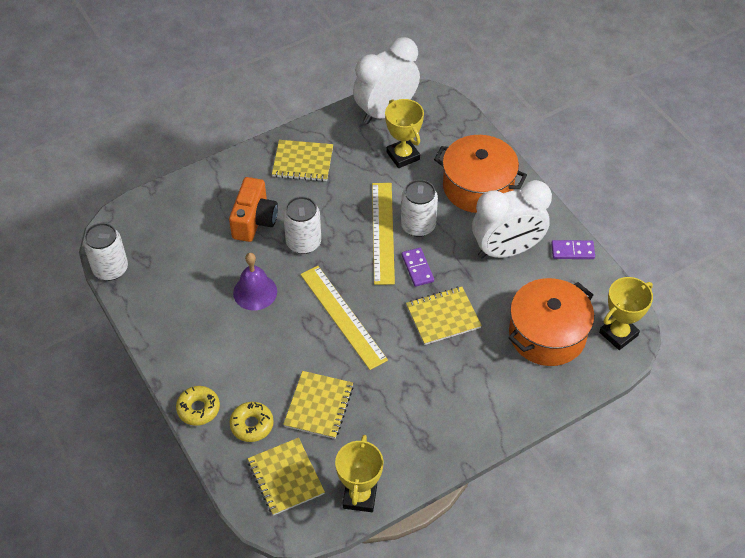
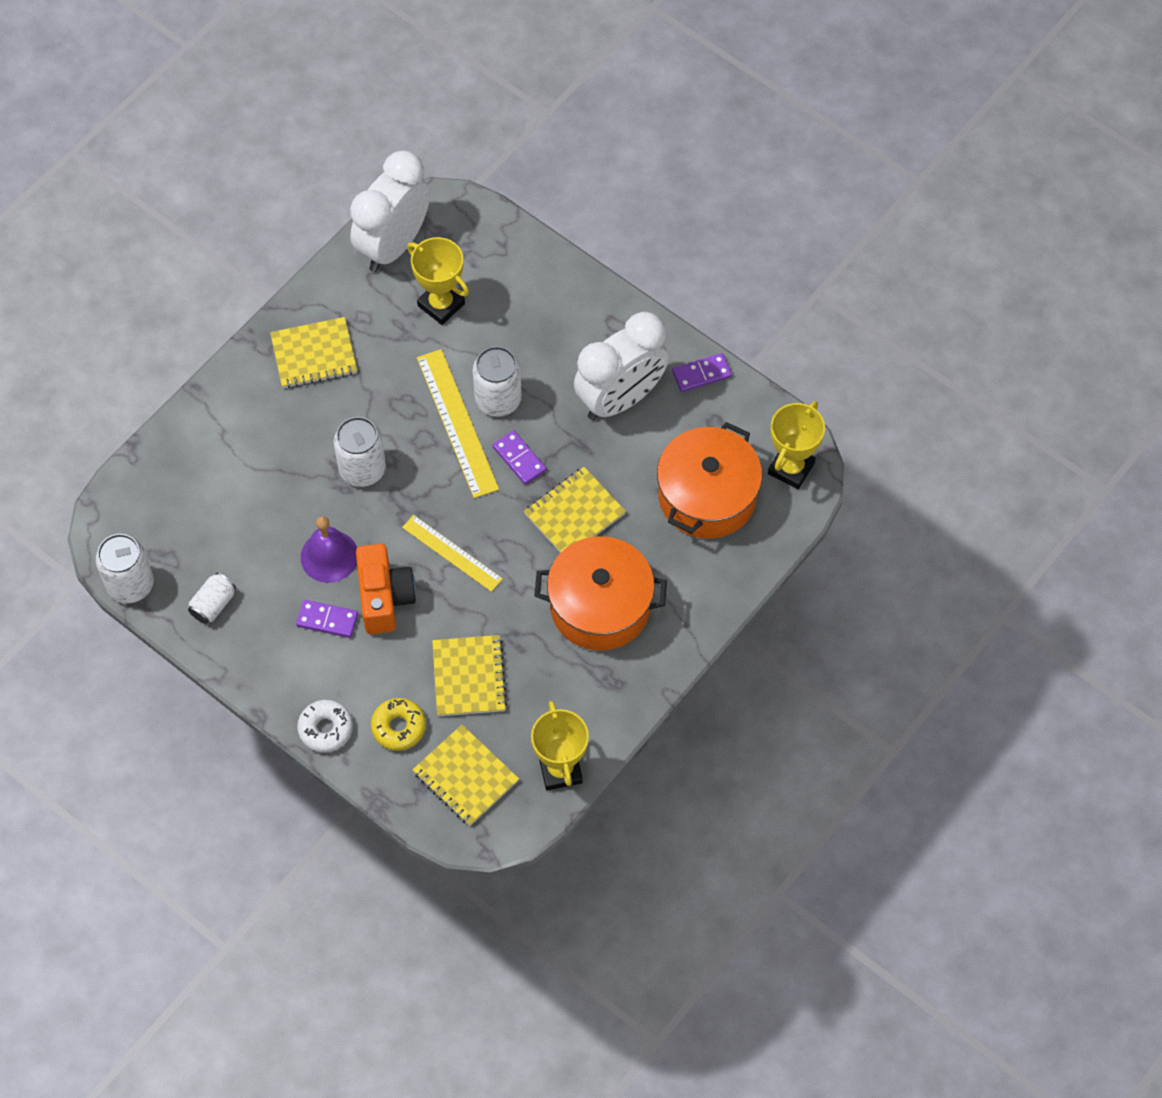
camera: 20 degrees left, 10 degrees up
yellow donut [176,386,220,426] -> white donut [297,700,353,752]
orange camera [229,177,278,242] -> orange camera moved to [356,544,416,634]
yellow ruler [300,266,388,370] -> yellow ruler [402,515,503,592], size x0.66
orange pot [434,135,527,213] -> orange pot moved to [534,536,667,650]
none -> white can [188,573,236,624]
none -> purple domino [296,600,358,638]

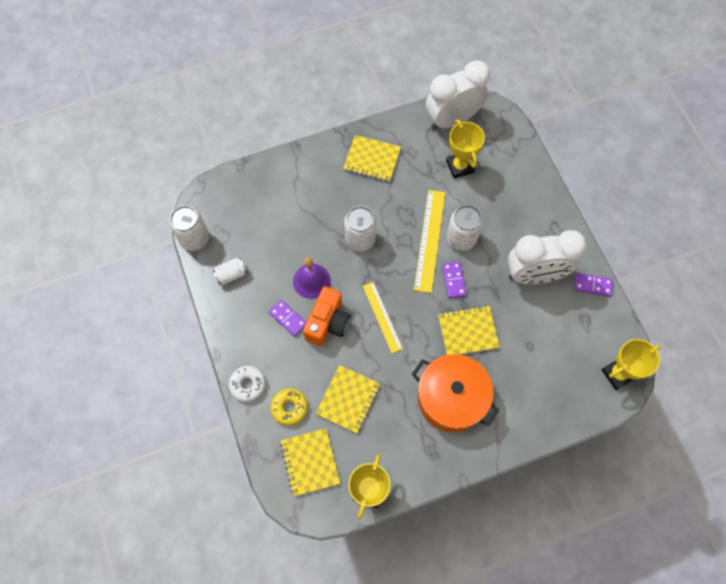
camera: 30 degrees right, 5 degrees up
orange pot [657,422,762,539] -> none

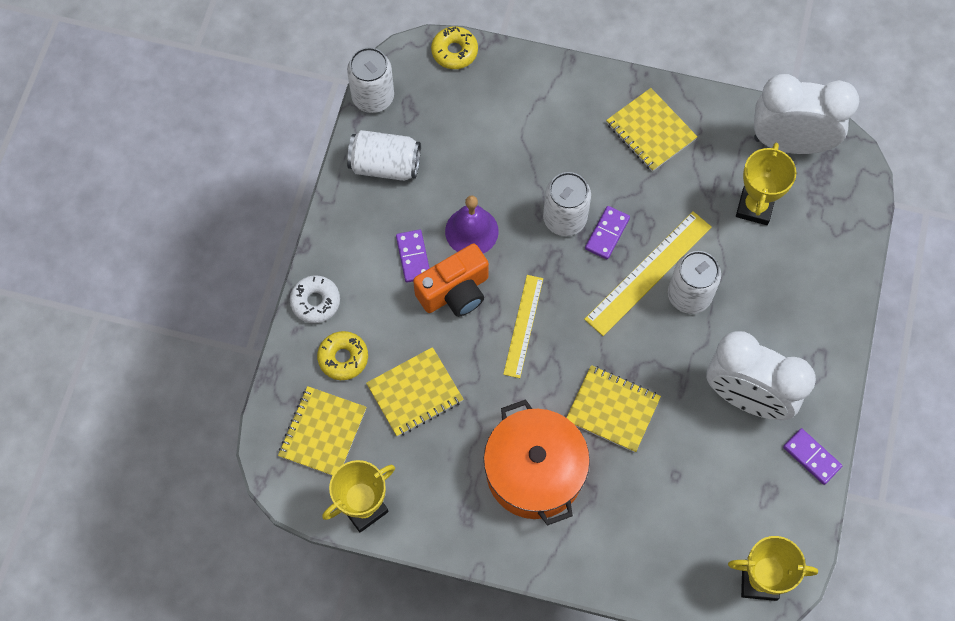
camera: 35 degrees right, 0 degrees up
white can [213,258,247,285] -> white can [347,130,421,181], size x1.61
purple domino [442,262,467,298] -> purple domino moved to [585,206,630,260]
none -> yellow donut [431,26,478,69]

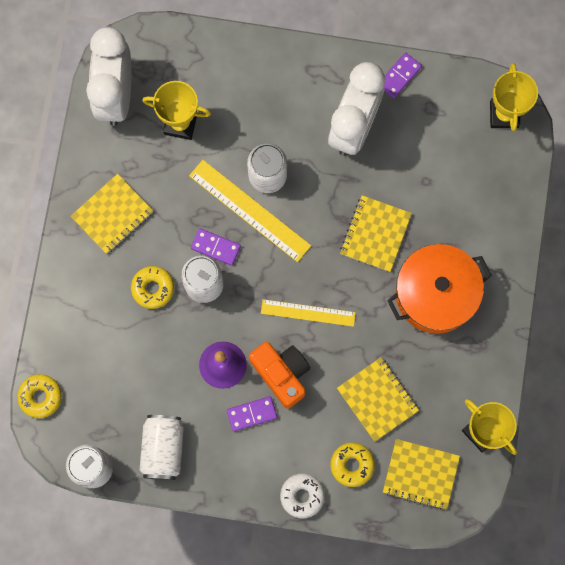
camera: 95 degrees left, 10 degrees up
none -> yellow donut [131,266,174,309]

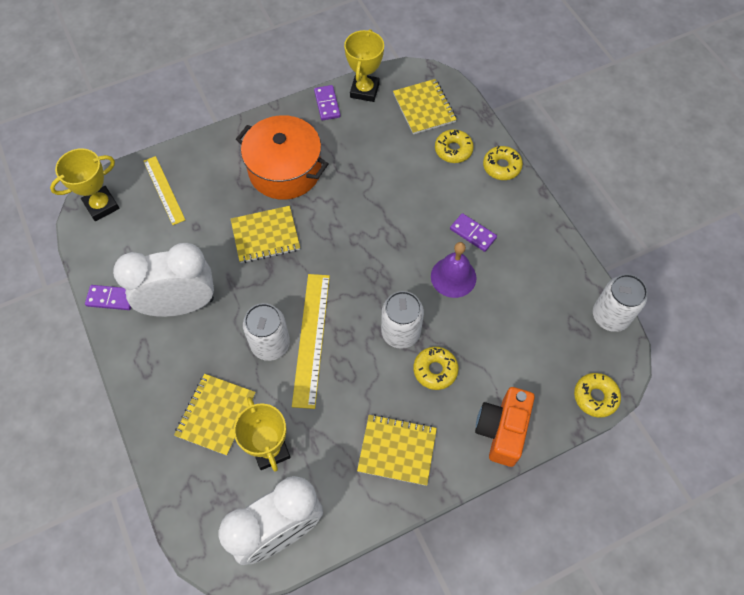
camera: 125 degrees left, 15 degrees down
white can [139,415,184,480] -> none
purple domino [191,228,241,266] -> purple domino moved to [314,85,340,121]
orange camera [249,342,310,409] -> orange camera moved to [475,387,535,467]
yellow ruler [261,299,356,327] -> yellow ruler moved to [144,156,185,225]
white donut [280,473,325,518] -> yellow donut [483,146,523,180]
yellow notebook [337,357,419,442] -> yellow notebook moved to [174,374,256,456]

